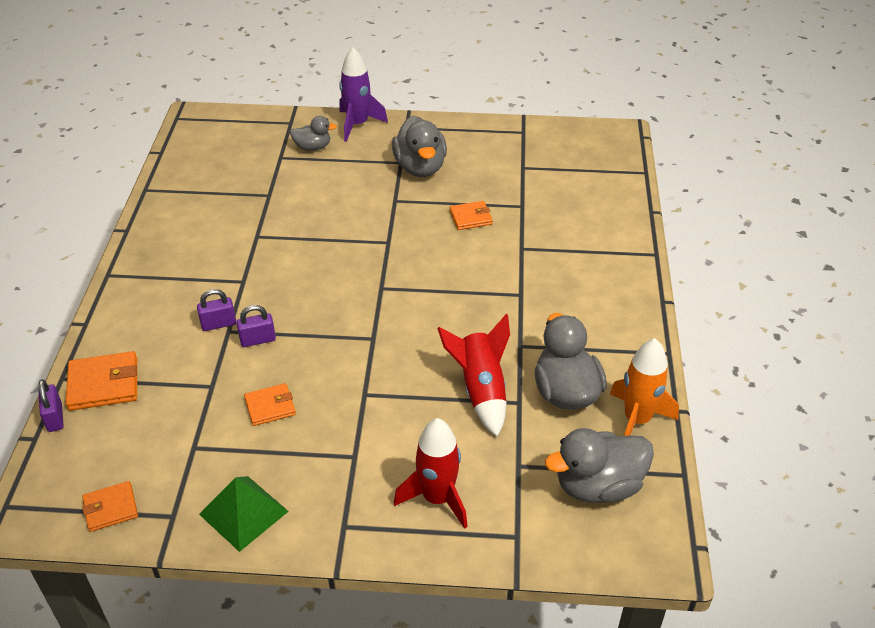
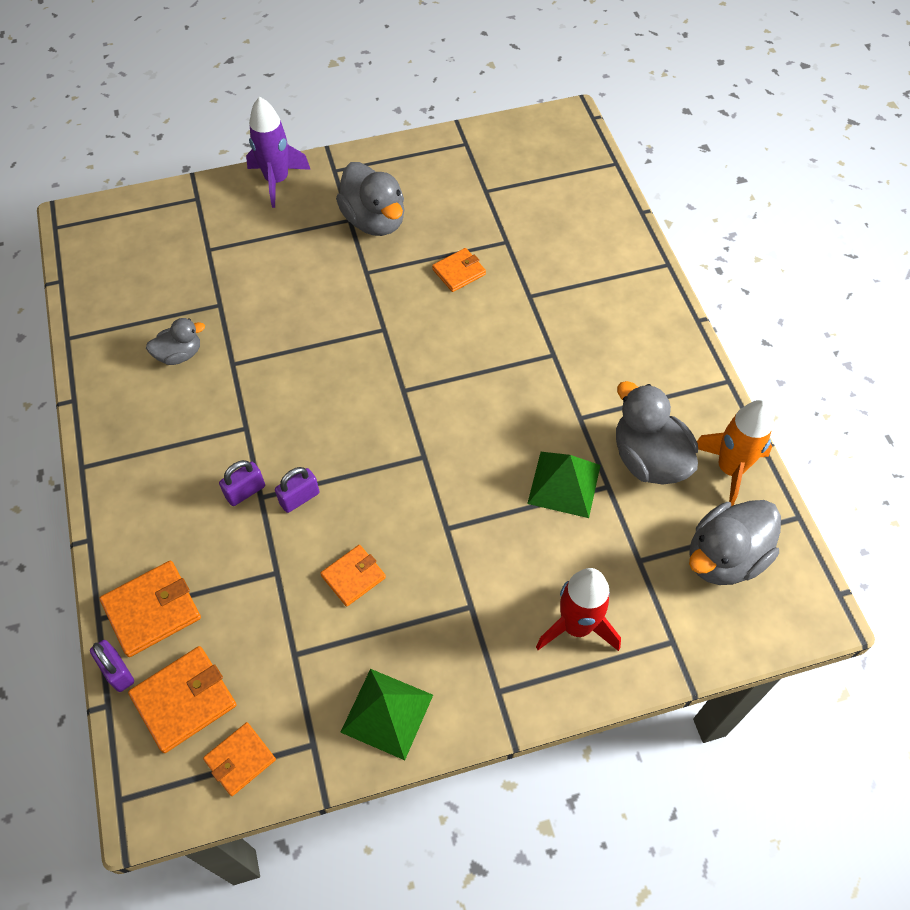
camera: 20 degrees left, 15 degrees up
grey duck [290,116,337,151] -> grey duck moved to [146,318,205,365]
red rocket [437,314,510,437] -> green pyramid [527,452,601,518]
none -> orange wallet [128,646,237,753]

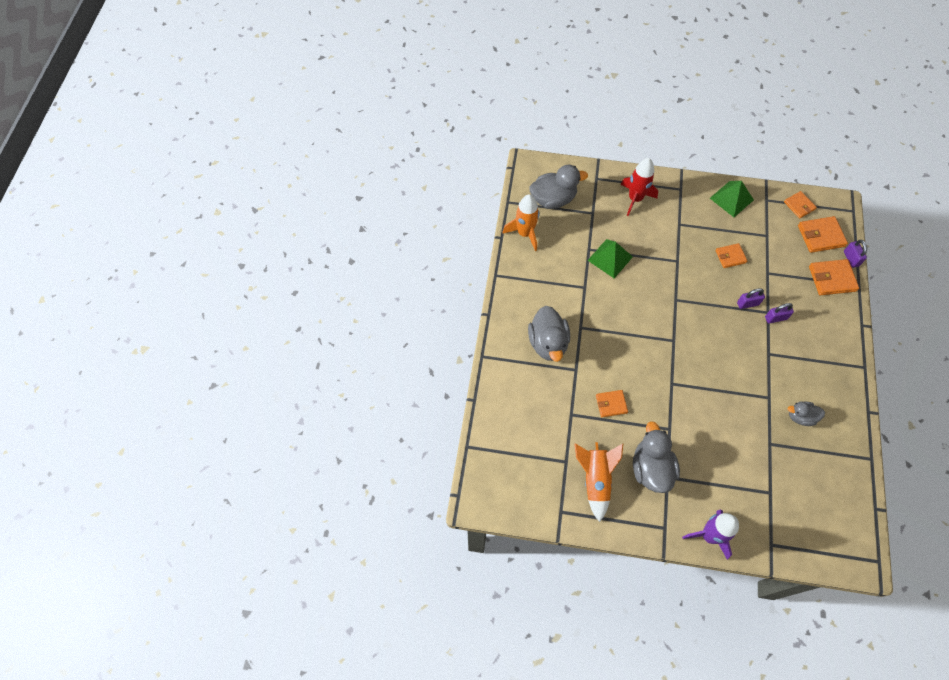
camera: 155 degrees left, 5 degrees up
orange wallet [203,722,276,796] -> orange wallet turned 75 degrees clockwise [784,191,817,218]
grey duck [616,381,698,484] -> grey duck moved to [528,306,570,362]
none -> orange rocket [574,442,623,522]

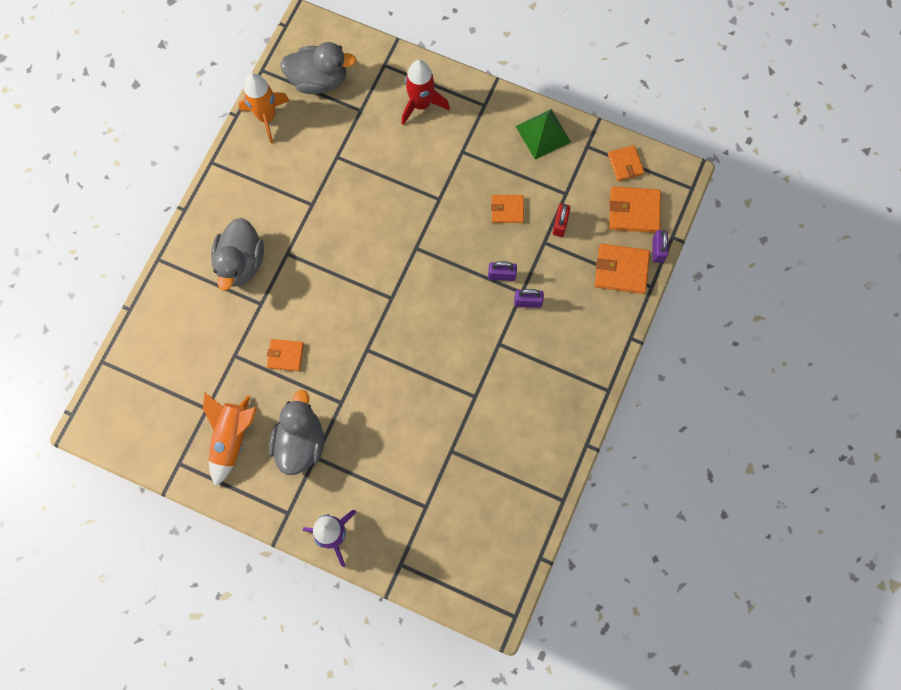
camera: 15 degrees right, 10 degrees up
green pyramid [587,239,633,278] -> none
grey duck [788,401,825,426] -> none
none -> red padlock [553,204,570,237]

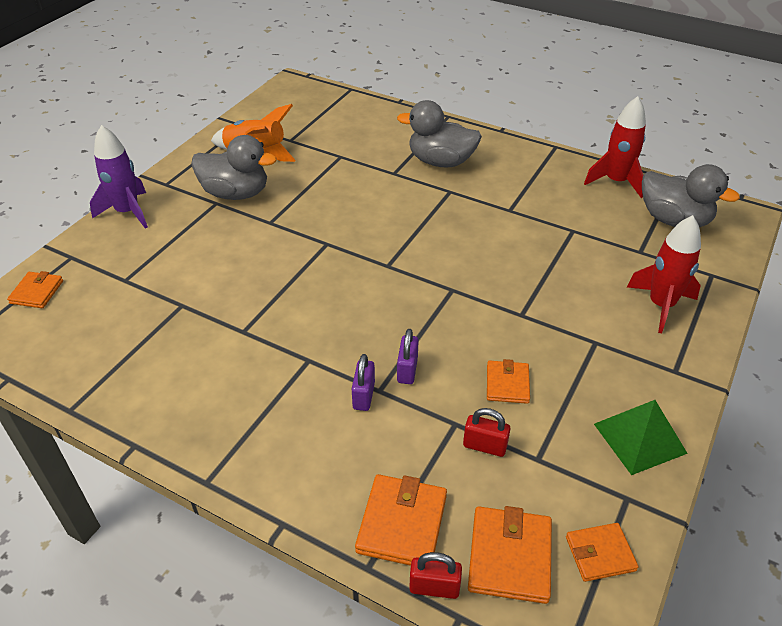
camera: 95 degrees right, 30 degrees down
orange rocket [239,73,290,143] -> red rocket [584,96,646,198]
orange wallet [267,339,304,371] -> orange wallet moved to [7,271,63,308]
grey duck [280,42,356,94] -> grey duck turned 60 degrees counterclockwise [642,164,740,227]
purple padlock [652,230,668,263] -> red padlock [409,552,462,599]

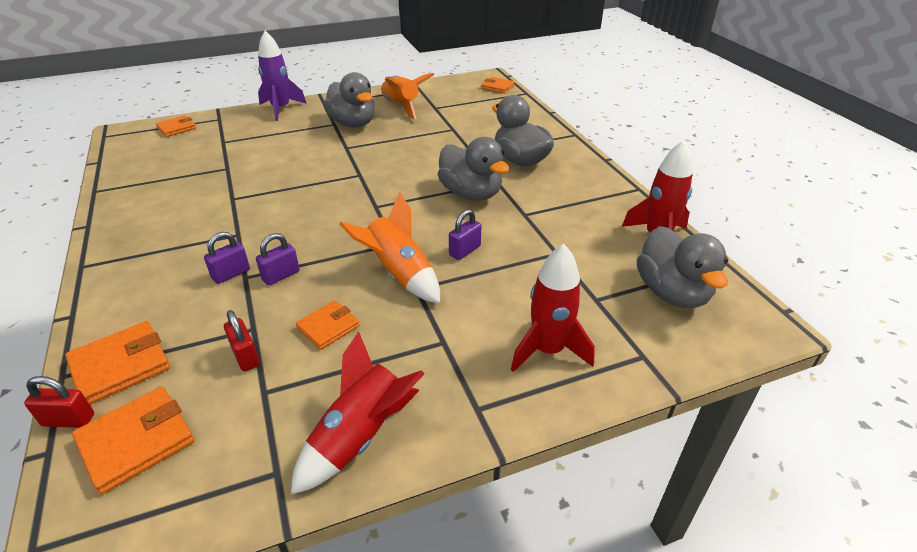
camera: 40 degrees right, 5 degrees down
red padlock [409,552,462,599] -> red padlock turned 45 degrees counterclockwise [24,376,94,428]
orange wallet [566,523,639,582] -> orange wallet moved to [481,77,515,94]
green pyramid [594,400,688,475] -> red rocket [291,331,425,495]
none -> orange rocket [339,192,440,304]
none -> grey duck [438,137,509,201]
none -> purple padlock [449,209,481,260]

